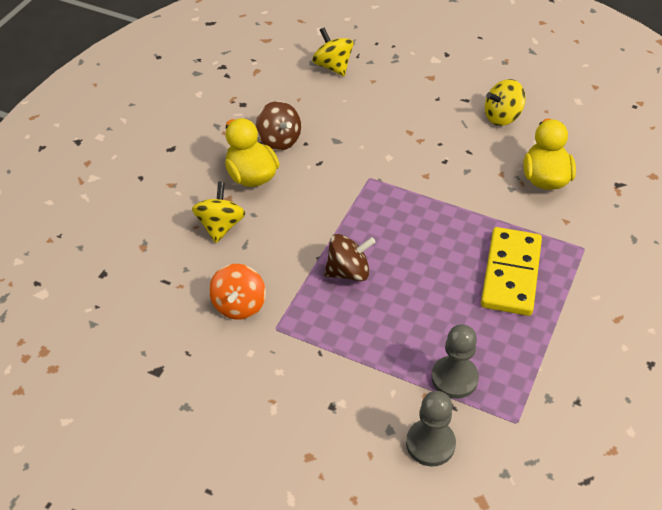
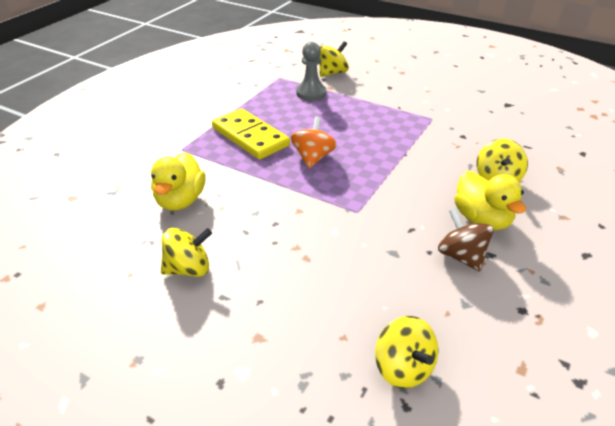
camera: 175 degrees left, 10 degrees down
orange spinning top [209,264,266,320] -> orange spinning top moved to [291,117,337,168]
brown spinning top [324,234,376,281] -> none
grey pawn [406,391,456,467] -> yellow spinning top [319,41,349,77]
yellow domino [481,227,542,316] -> yellow domino turned 60 degrees counterclockwise [212,108,290,160]

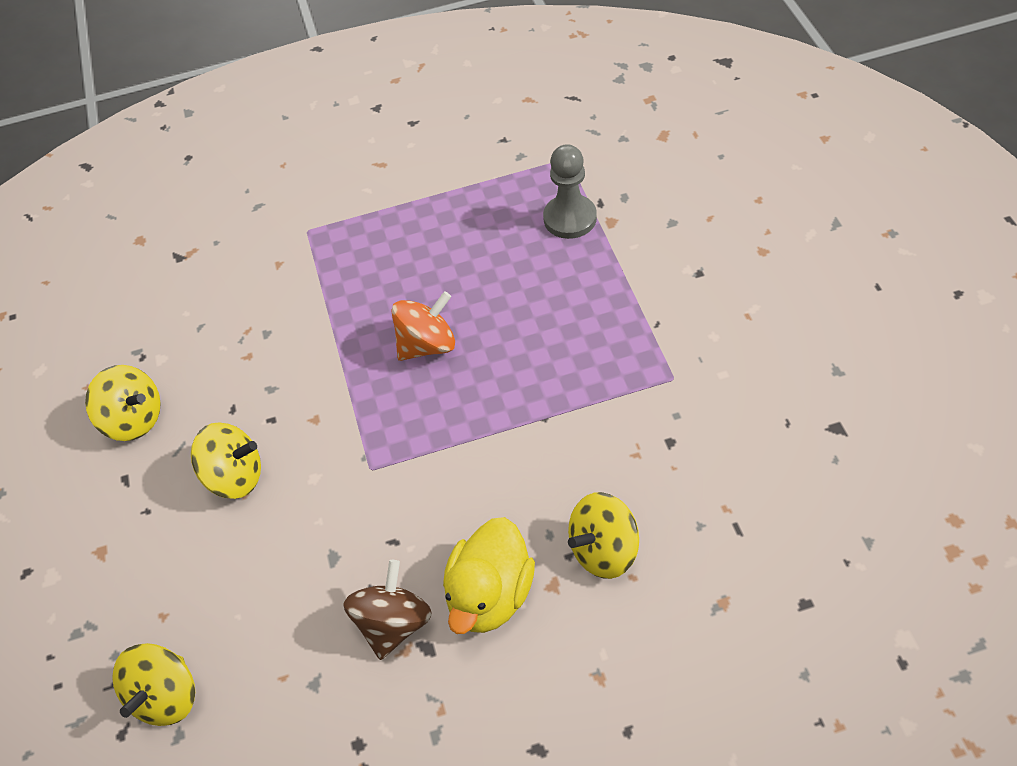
camera: 50 degrees right, 15 degrees up
yellow duck [151,152,206,211] -> none
yellow domino [212,108,290,160] -> none
yellow spinning top [319,41,349,77] -> yellow spinning top moved to [191,422,261,499]

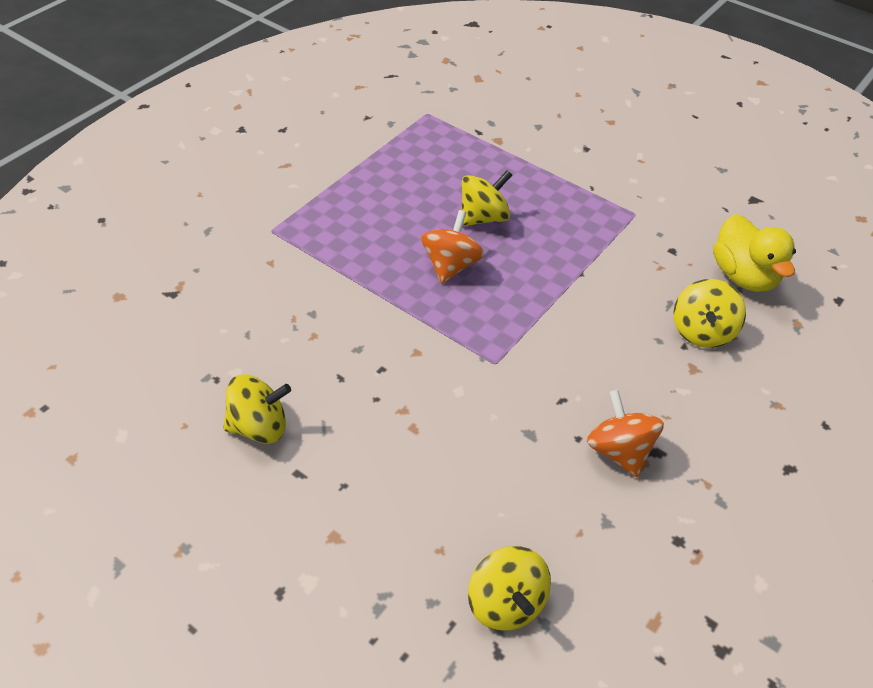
camera: 45 degrees left, 5 degrees down
yellow spinning top [191,422,261,499] -> yellow spinning top moved to [461,170,512,226]
brown spinning top [343,560,432,660] -> orange spinning top [587,390,664,477]
yellow duck [443,517,535,634] -> yellow duck moved to [713,214,796,292]
grey pawn [543,144,597,239] -> none

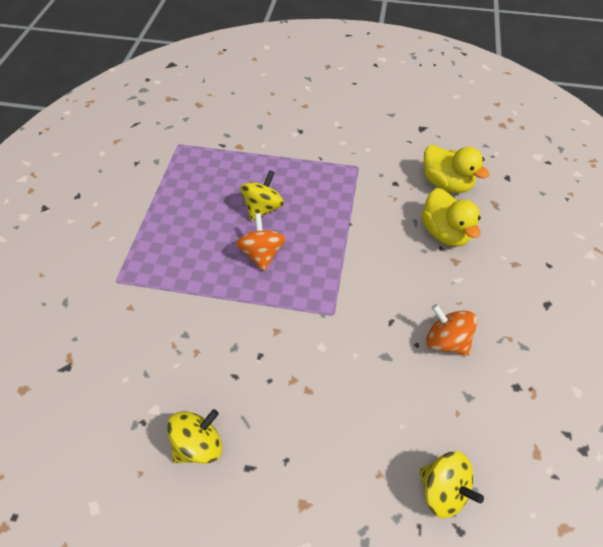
camera: 25 degrees left, 5 degrees up
yellow spinning top [673,279,746,348] -> yellow duck [421,188,481,247]

